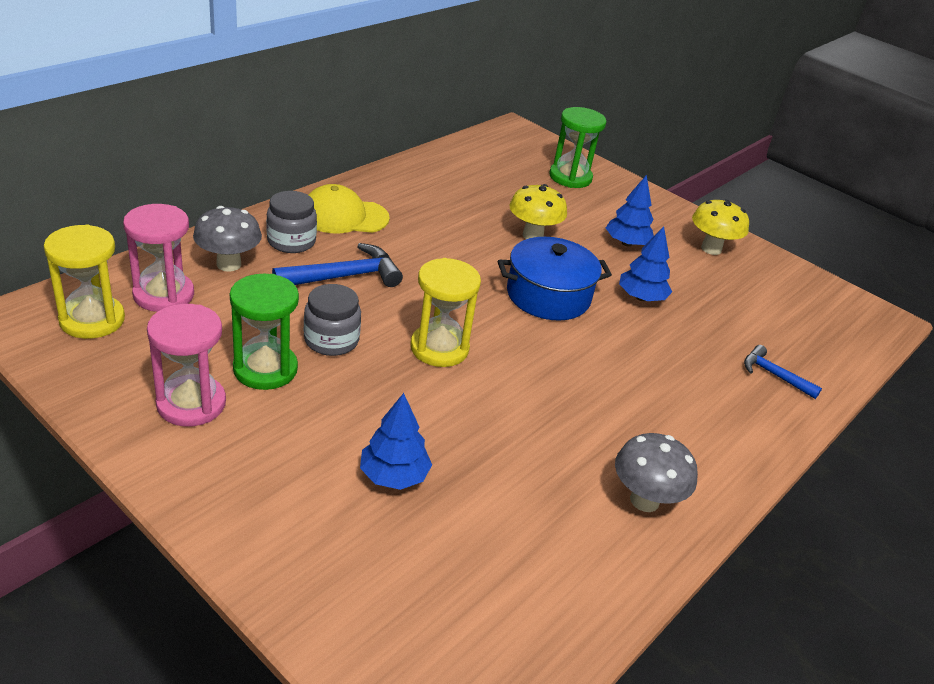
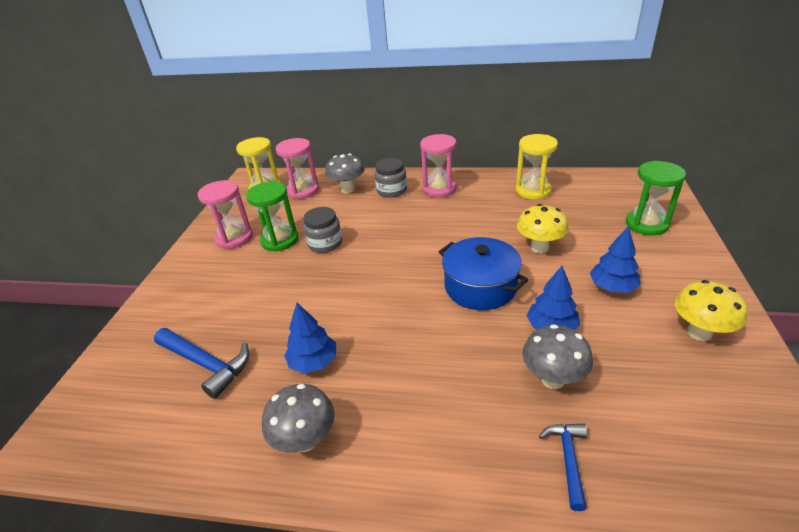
camera: 65 degrees right, 0 degrees up
blue hammer [272,243,403,287] -> blue hammer moved to [154,328,249,399]
yellow cap [308,184,390,233] -> pink hourglass [420,134,457,198]
blue tree [360,393,432,490] -> blue tree moved to [284,303,336,374]
yellow hourglass [411,258,481,367] -> yellow hourglass moved to [515,134,558,200]
none -> grey mushroom [522,324,593,389]

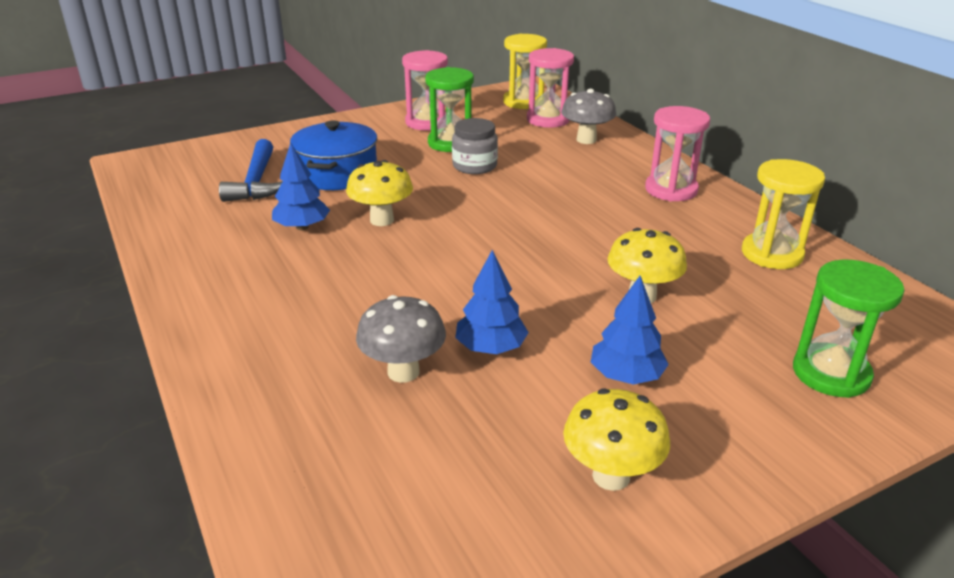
camera: 50 degrees right, 5 degrees down
grey mushroom [262,384,335,453] -> none
grey jar [375,158,407,198] -> none
blue pot [439,237,528,310] -> blue pot moved to [290,120,377,190]
blue hammer [539,424,587,511] -> none
none -> yellow mushroom [346,160,413,226]

